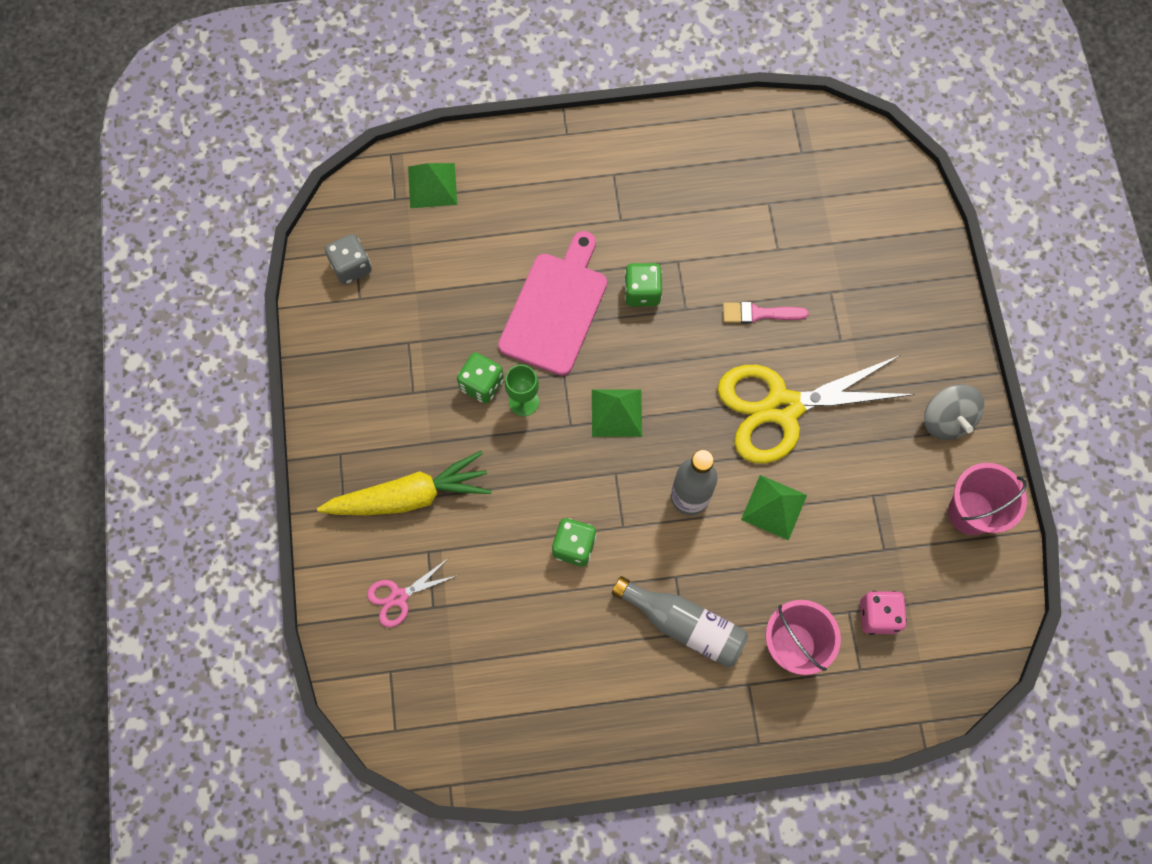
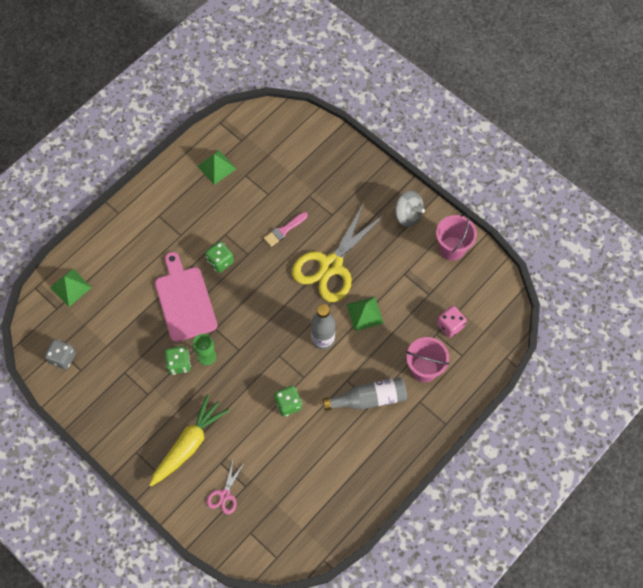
camera: 40 degrees left, 5 degrees down
green pyramid [592,389,642,437] -> green pyramid moved to [197,150,236,185]

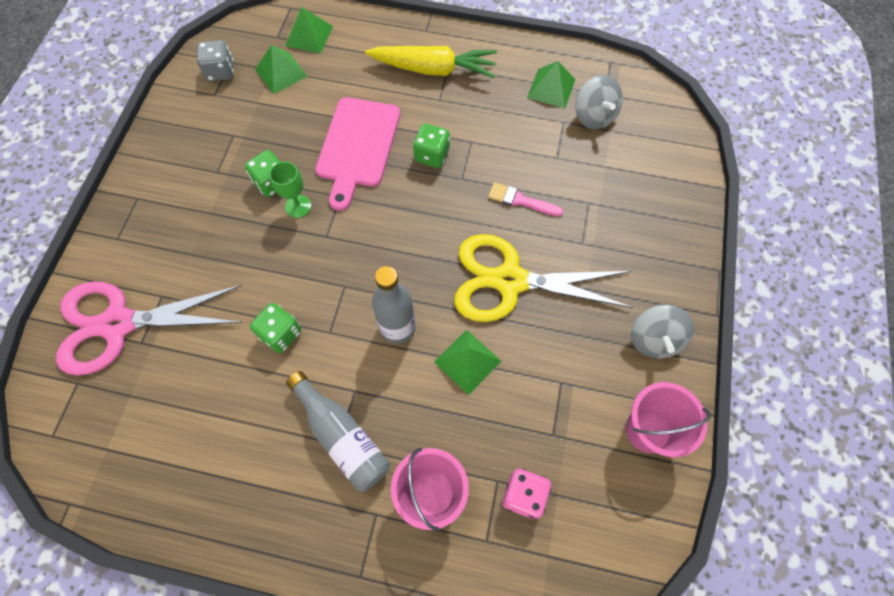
camera: 60 degrees right, 0 degrees up
yellow carrot [149,394,230,486] -> yellow carrot moved to [365,46,497,78]
pink cutting board [155,252,217,342] -> pink cutting board turned 150 degrees clockwise [315,97,400,211]
pink scissors [207,461,245,515] -> pink scissors [56,281,242,376], size x2.24
none -> green pyramid [255,45,308,94]
none -> grey spinning top [575,75,623,129]

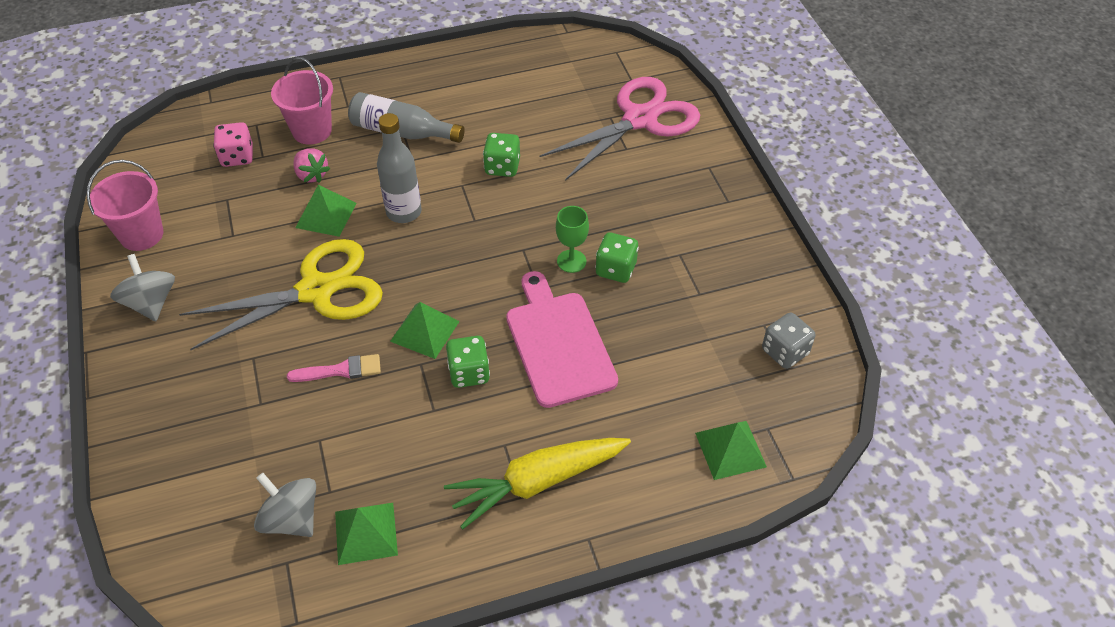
camera: 150 degrees right, 15 degrees down
green pyramid [255,45,308,94] -> green pyramid moved to [390,302,460,359]
none -> pink strawberry [293,148,330,183]

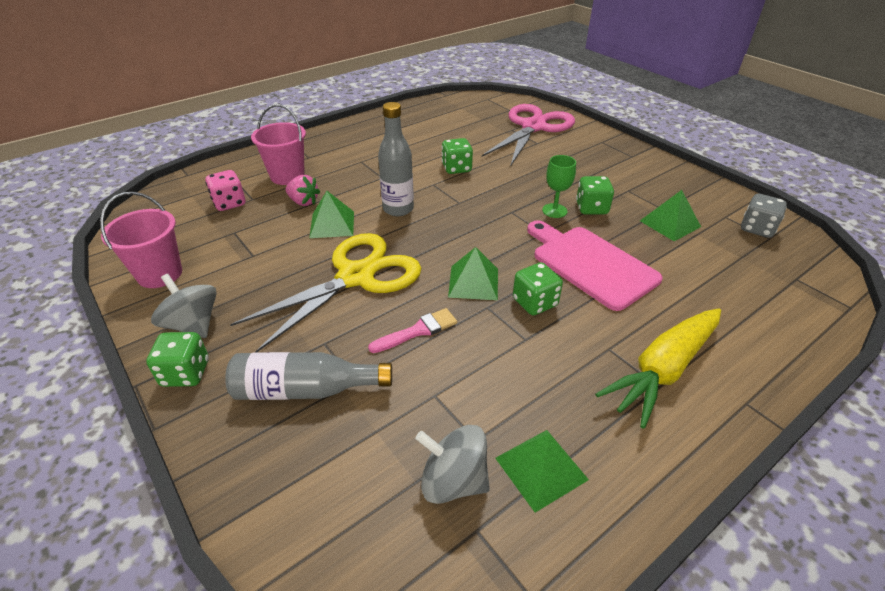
camera: 20 degrees left, 10 degrees down
grey bottle [348,92,465,143] -> grey bottle moved to [225,352,392,400]
green pyramid [695,421,767,480] -> green pyramid moved to [640,190,701,241]
none -> green dice [146,332,209,387]

